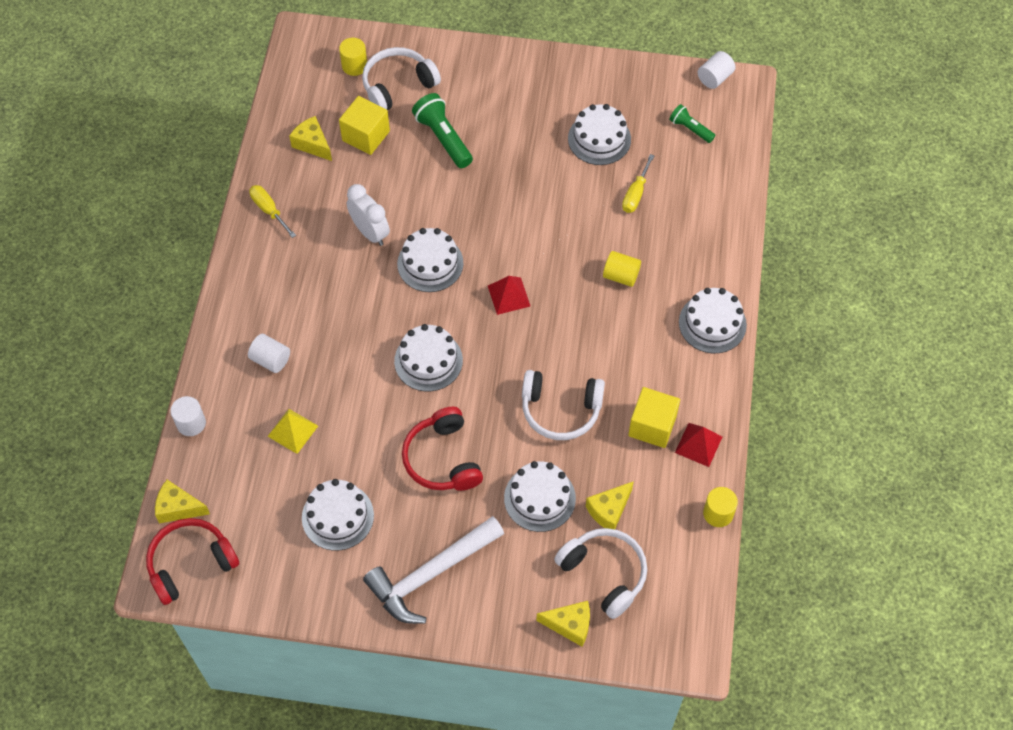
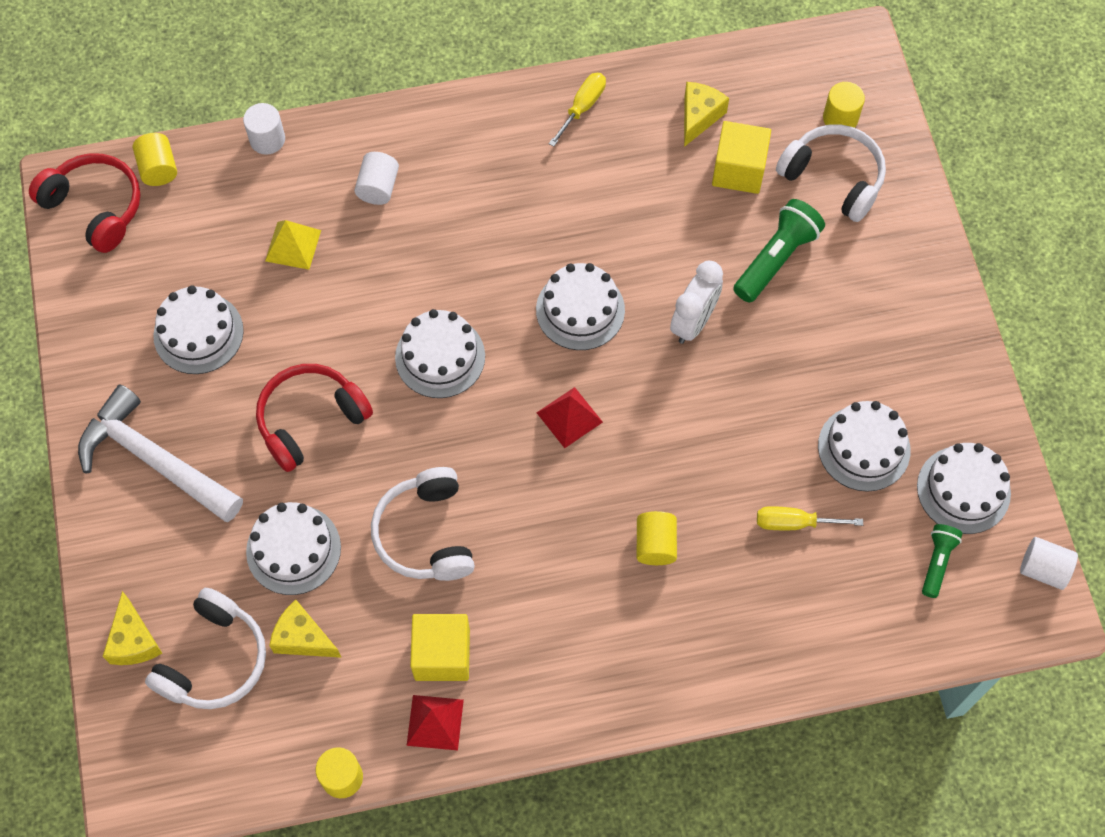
camera: 70 degrees right, 5 degrees up
yellow cheese [155,480,210,523] -> yellow cylinder [133,133,177,186]
white clock [347,184,390,246] -> white clock moved to [670,261,723,344]
white cake [679,288,747,353] -> white cake moved to [917,443,1011,534]

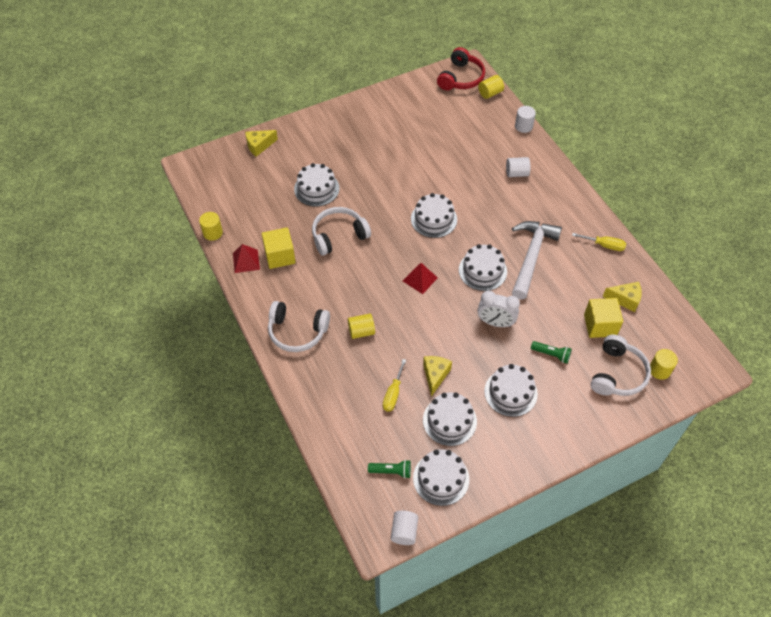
camera: 75 degrees right, 10 degrees down
white hammer [78,384,243,522] -> white hammer moved to [512,221,562,300]
white headphones [145,588,266,709] -> white headphones moved to [268,301,330,352]
white cake [153,285,244,374] -> white cake moved to [484,364,538,417]
red headphones [256,364,373,472] -> none
yellow pyramid [265,220,321,270] -> none
yellow cheese [269,600,342,658] -> yellow cheese moved to [423,356,452,397]
green flashlight [733,199,825,303] -> green flashlight [531,341,572,364], size x0.60
yellow screwdriver [757,506,863,530] -> yellow screwdriver turned 150 degrees counterclockwise [383,359,406,412]

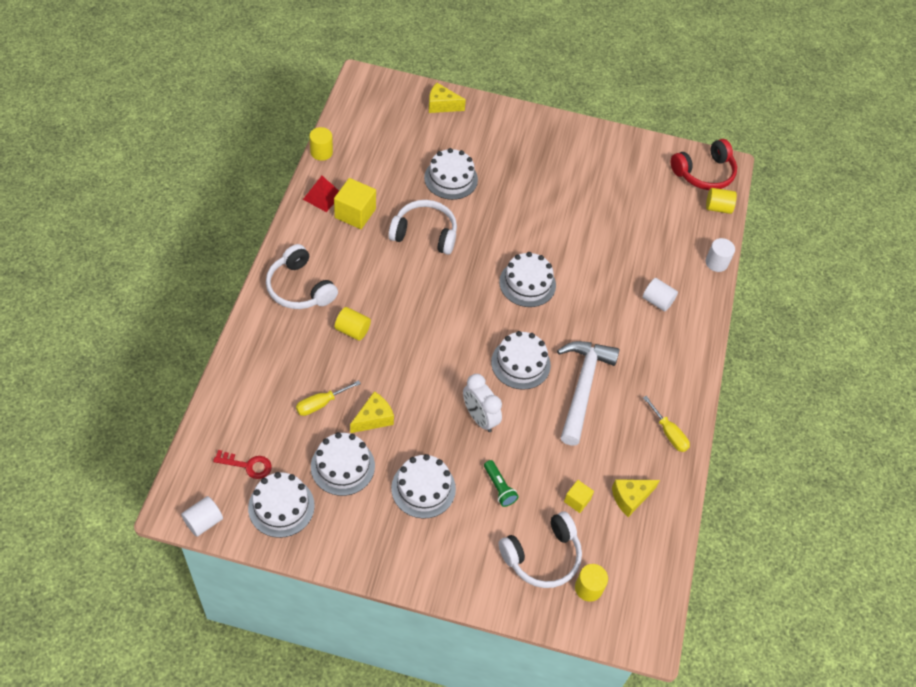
camera: 35 degrees right, 0 degrees up
green flashlight [368,460,411,478] -> red key [213,450,272,479]
red pyramid [403,263,438,294] -> none
white hammer [512,221,562,300] -> white hammer turned 45 degrees counterclockwise [557,341,619,446]
yellow cube [584,298,623,338] -> yellow cube [564,480,594,513], size x0.56
yellow cheese [603,282,642,312] -> yellow cheese turned 105 degrees clockwise [612,479,660,517]

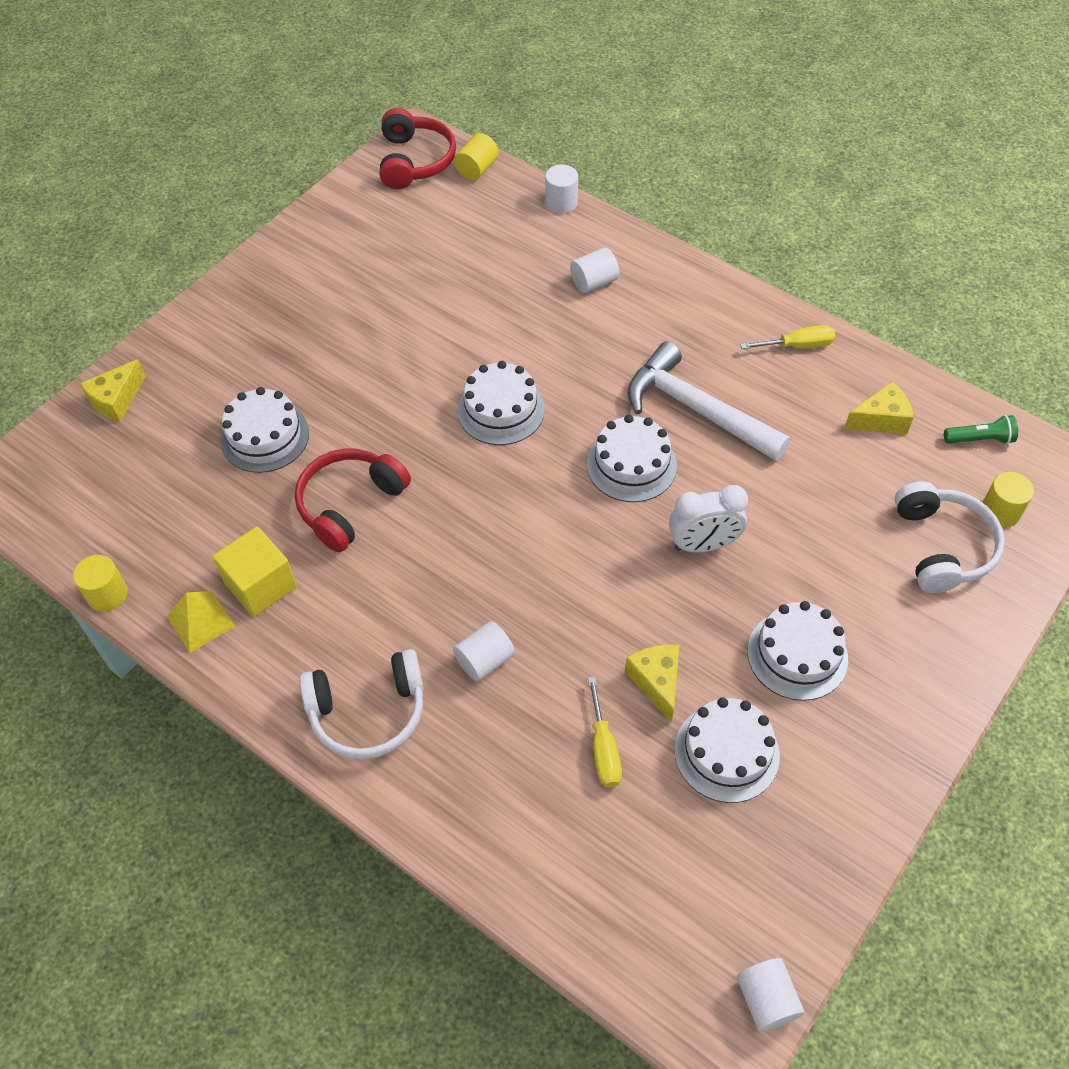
camera: 60 degrees left, 0 degrees up
red key [213,450,272,479] -> none
white cake [248,472,315,538] -> none
red pyramid [303,176,339,212] -> yellow pyramid [167,591,235,653]
yellow cylinder [335,307,371,341] -> white cylinder [453,621,515,682]
white headphones [388,200,457,255] -> red headphones [295,448,411,552]
green flashlight [484,460,519,507] -> green flashlight moved to [944,415,1018,444]
yellow cube [564,480,594,513] -> none
yellow cheese [612,479,660,517] -> yellow cheese turned 105 degrees counterclockwise [844,381,914,434]

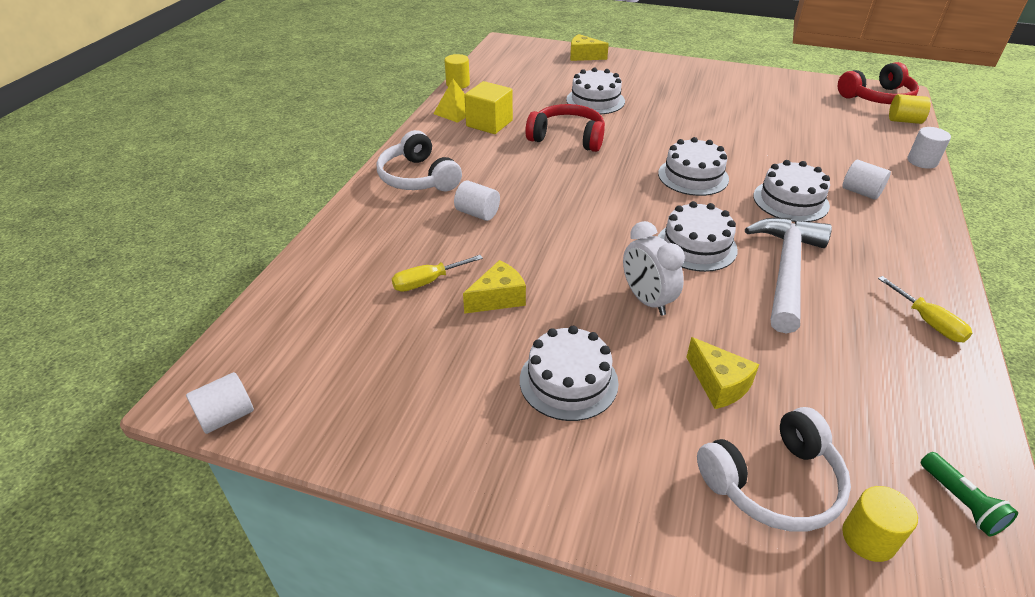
camera: 70 degrees right, 15 degrees down
white cake [674,697,780,803] -> white cake moved to [753,160,830,222]
yellow cheese [844,381,914,434] -> yellow cheese moved to [686,337,759,409]

